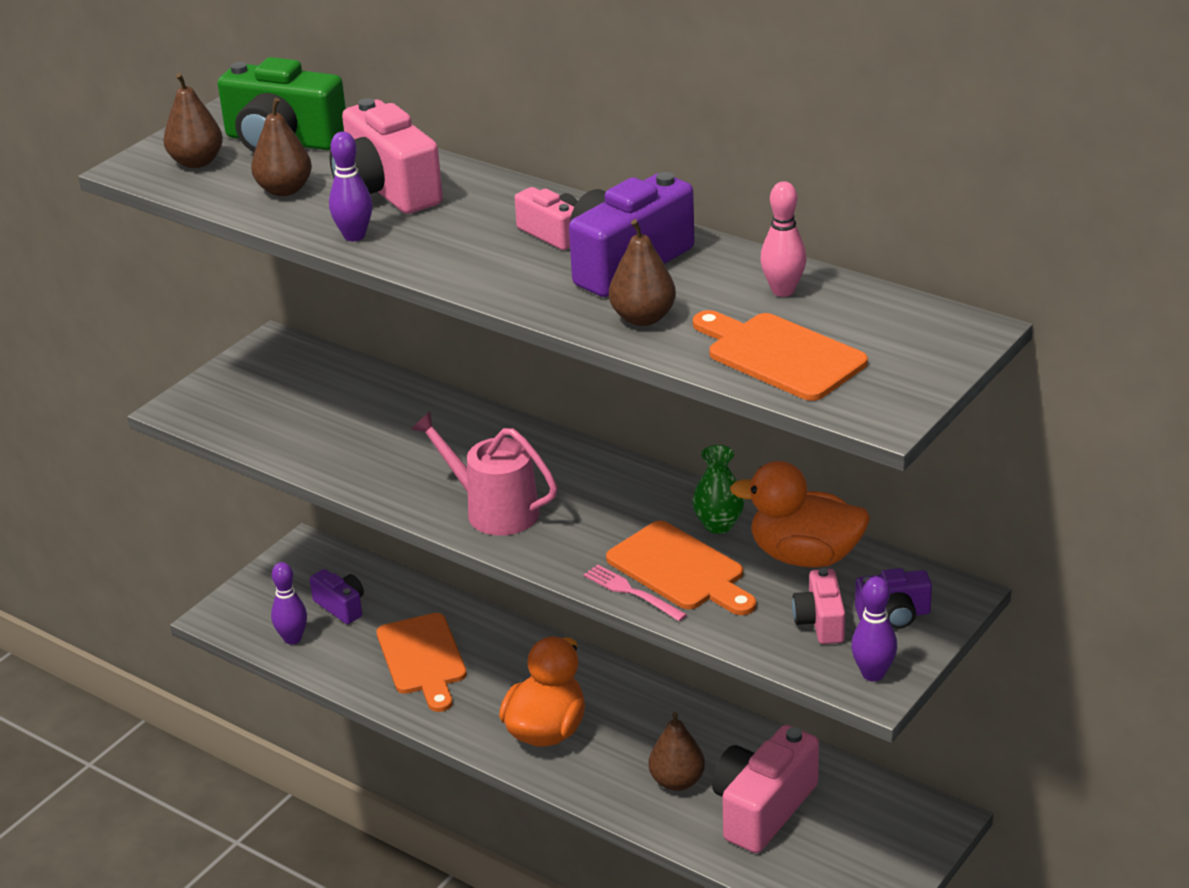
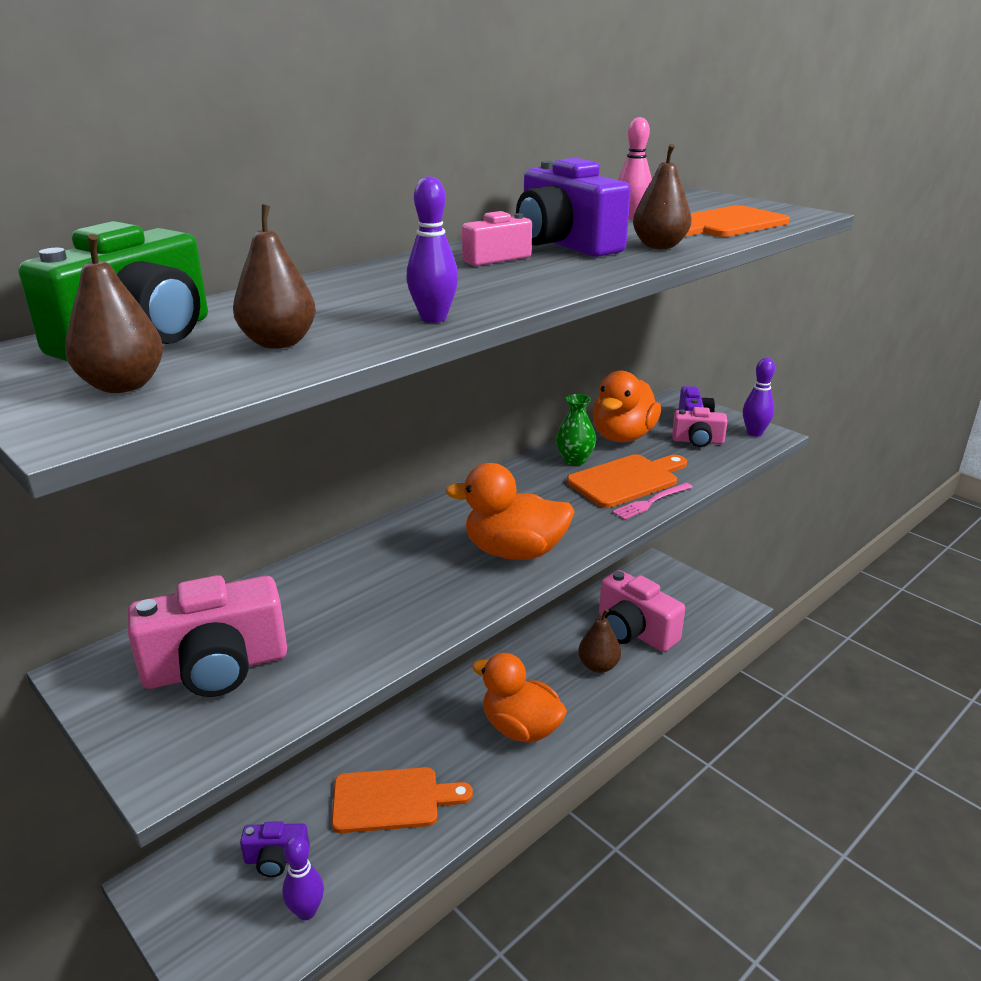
camera: 80 degrees left, 5 degrees down
purple camera [310,569,364,624] -> purple camera turned 150 degrees counterclockwise [240,821,310,877]
pink camera [329,98,443,214] -> pink camera moved to [127,575,287,697]
pink watering can [411,412,557,536] -> orange duck [445,463,575,560]

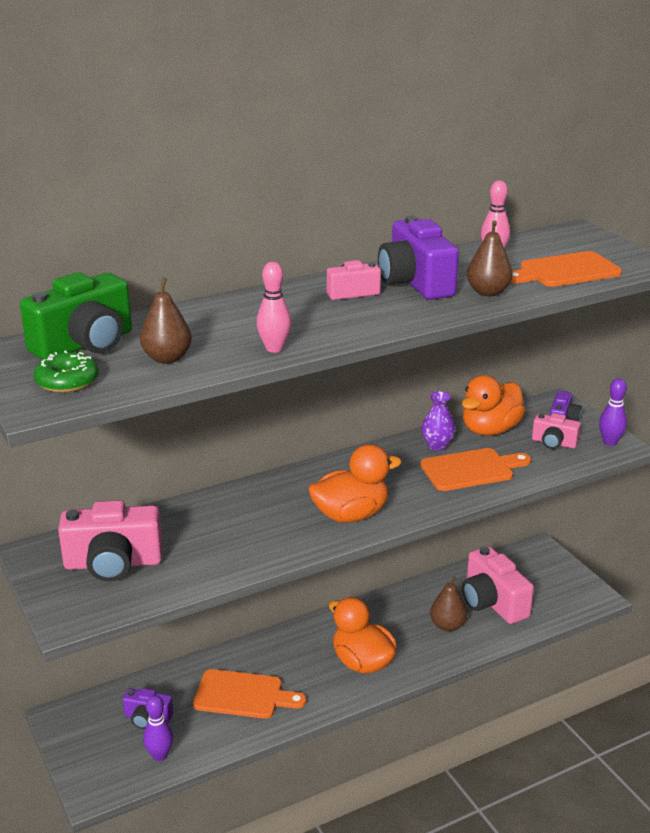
camera: 15 degrees right, 0 degrees up
brown pear [65,234,163,393] -> green donut [34,351,99,393]
purple bowling pin [406,176,458,323] -> pink bowling pin [256,262,291,353]
orange duck [445,463,575,560] -> orange duck turned 135 degrees clockwise [308,444,402,523]
green vase [556,394,596,465] -> purple vase [421,391,456,451]
pink fork [612,483,693,520] -> none

